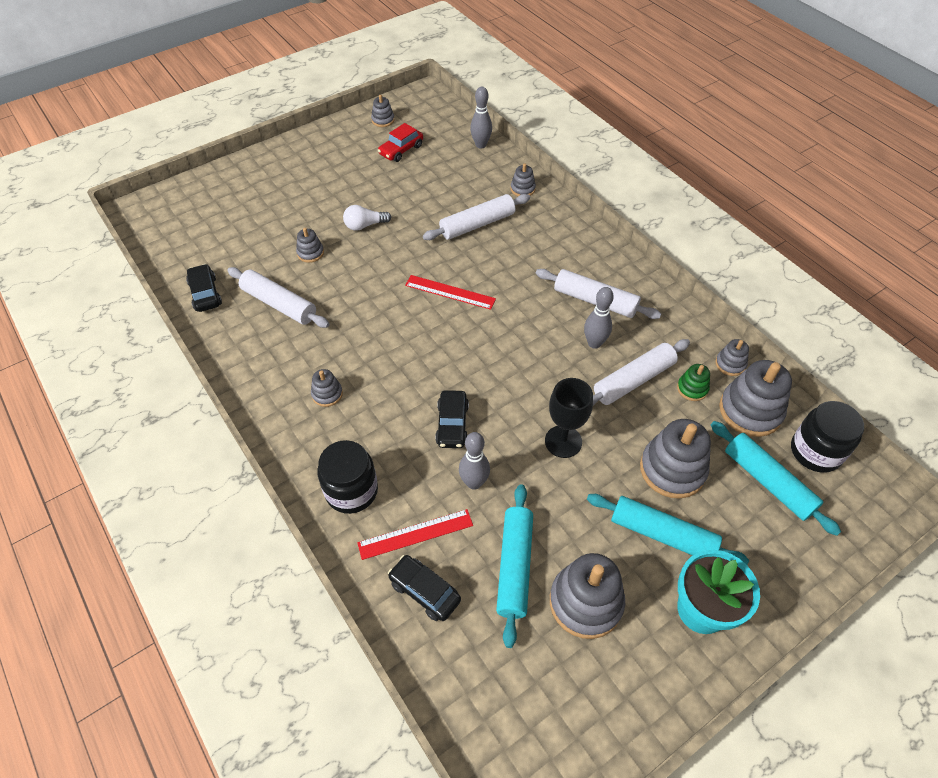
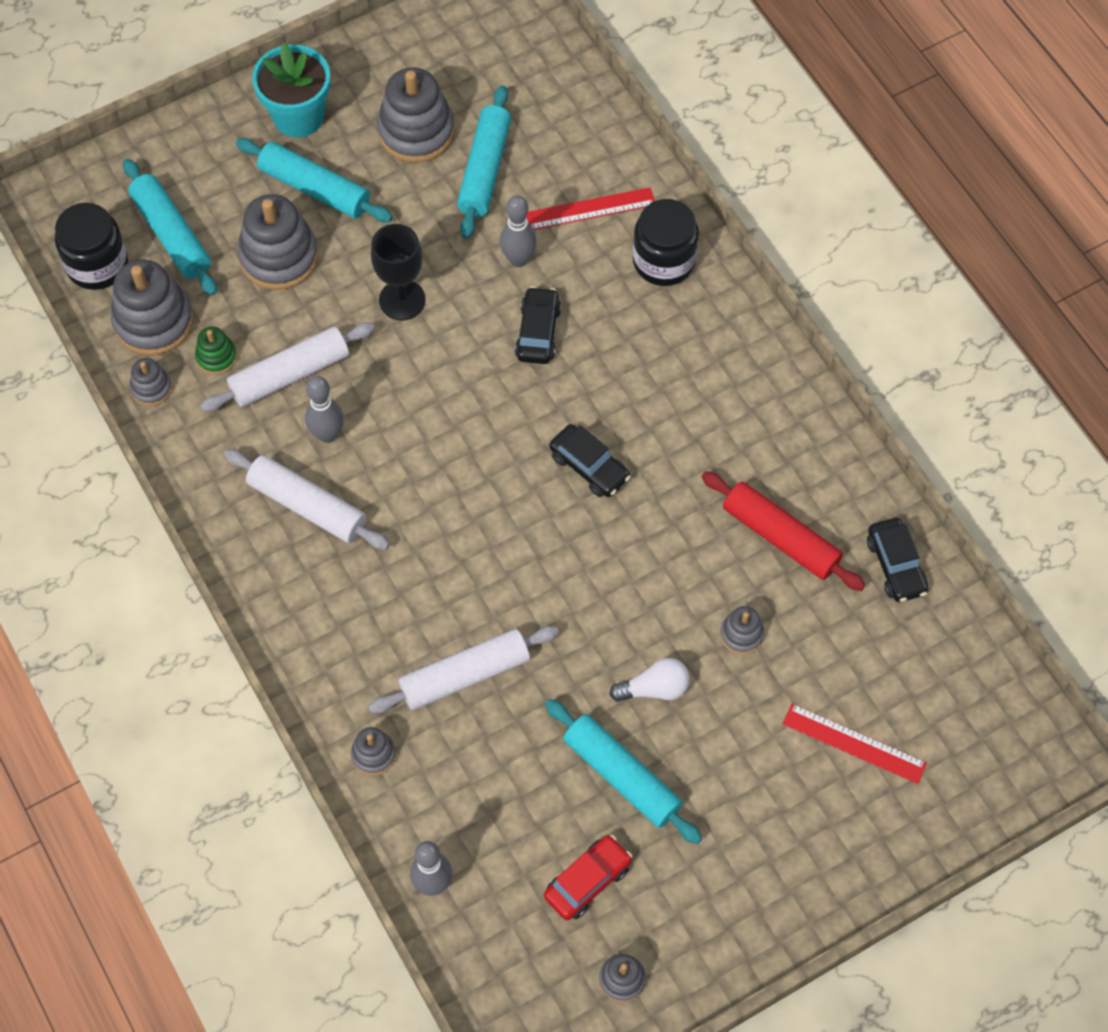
camera: 175 degrees left, 10 degrees up
white rolling pin [227,267,329,328] -> red rolling pin [701,471,866,591]
grey stacking toy [311,369,343,407] -> none
black car [388,555,461,621] -> black car moved to [549,424,631,497]
red ruler [405,275,496,310] -> red ruler moved to [783,704,927,784]
none -> turquoise rolling pin [545,699,702,844]

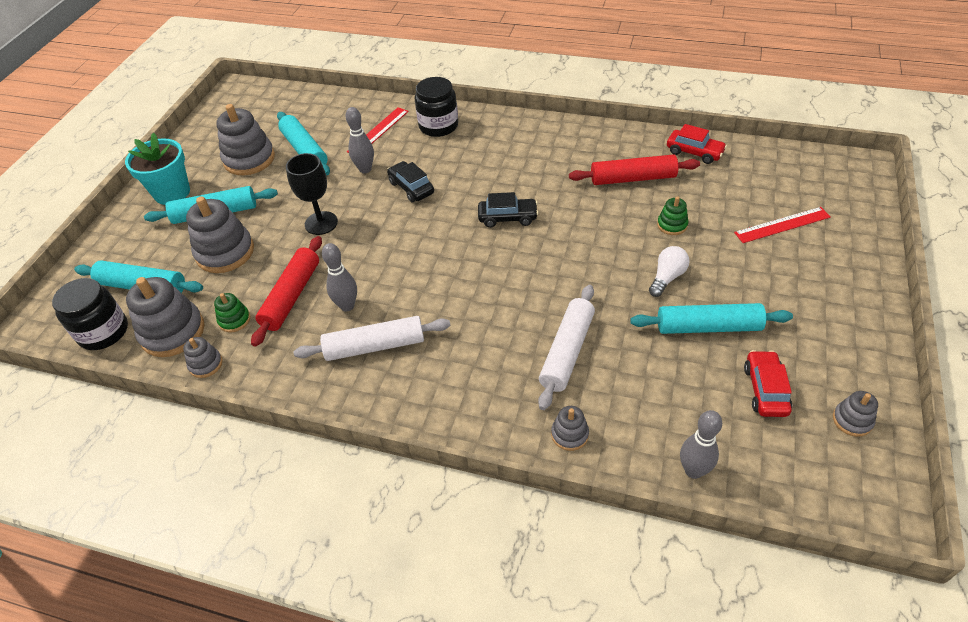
camera: 40 degrees left, 15 degrees down
white rolling pin [200,322,375,412] -> red rolling pin [251,236,322,347]
grey stacking toy [720,606,764,654] -> green stacking toy [657,196,689,235]
black car [867,518,928,602] -> red car [667,124,727,164]

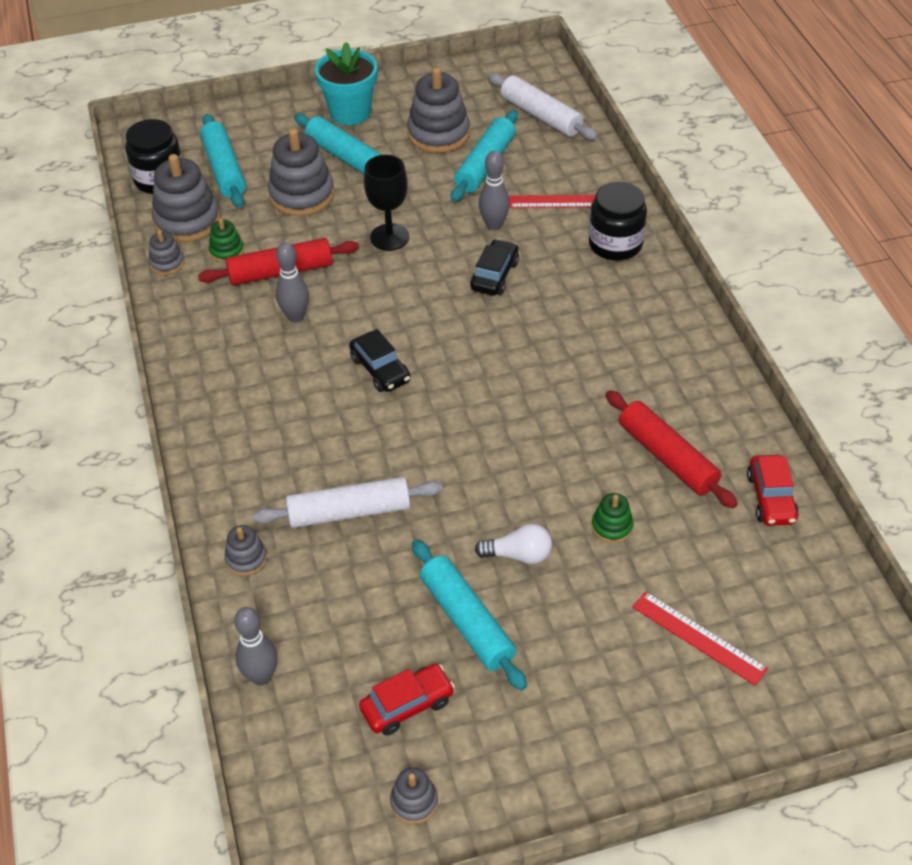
camera: 55 degrees right, 0 degrees up
white rolling pin [294,316,451,361] -> white rolling pin moved to [488,73,598,140]
black car [478,192,539,228] -> black car moved to [349,329,411,392]

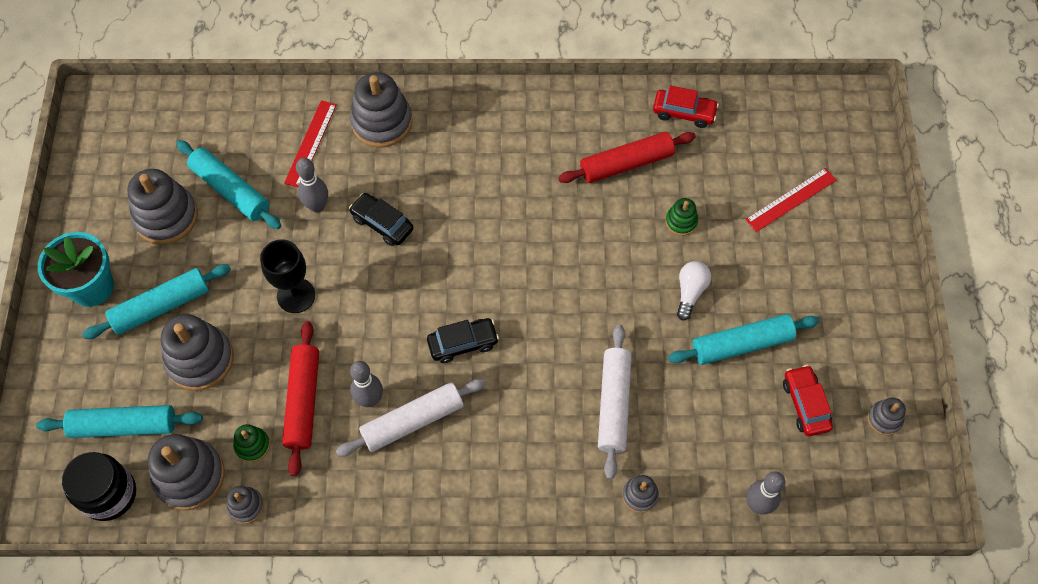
camera: 75 degrees left, 15 degrees up
white rolling pin [488,73,598,140] -> white rolling pin moved to [336,378,486,457]
black jar [589,182,647,261] -> grey stacking toy [350,72,412,148]

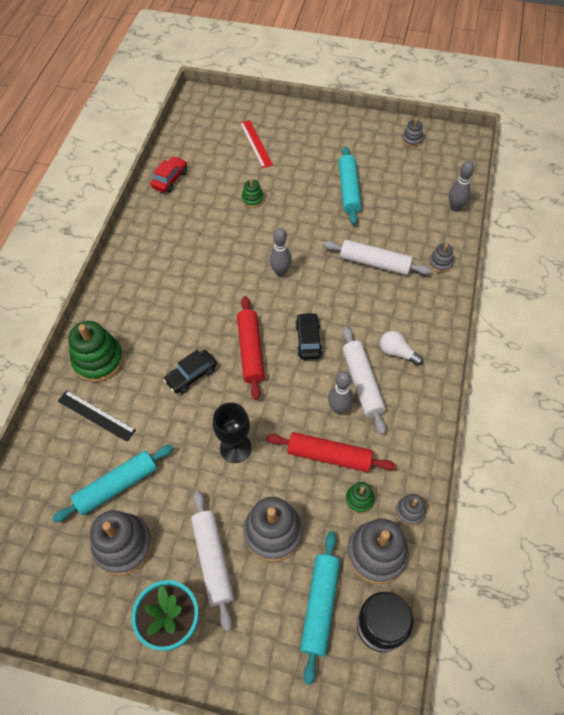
camera: 75 degrees left, 5 degrees down
turquoise rolling pin [82,264,231,339] -> white rolling pin [191,490,234,631]
red ruler [284,100,337,187] -> black ruler [58,390,136,442]
grey bowling pin [296,158,328,213] -> grey bowling pin moved to [270,228,292,277]
grey stacking toy [350,72,412,148] -> green stacking toy [68,321,124,382]
red rolling pin [558,132,696,183] -> red rolling pin moved to [237,296,265,400]
white light bulb [677,261,711,320] -> white light bulb moved to [380,331,423,366]
red car [783,365,833,436] -> none

